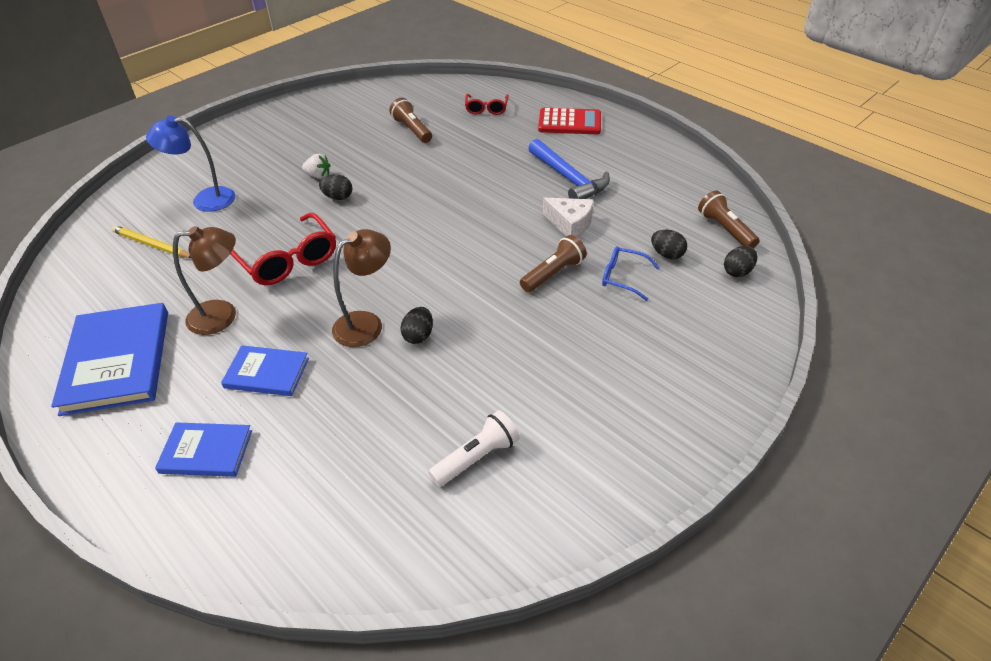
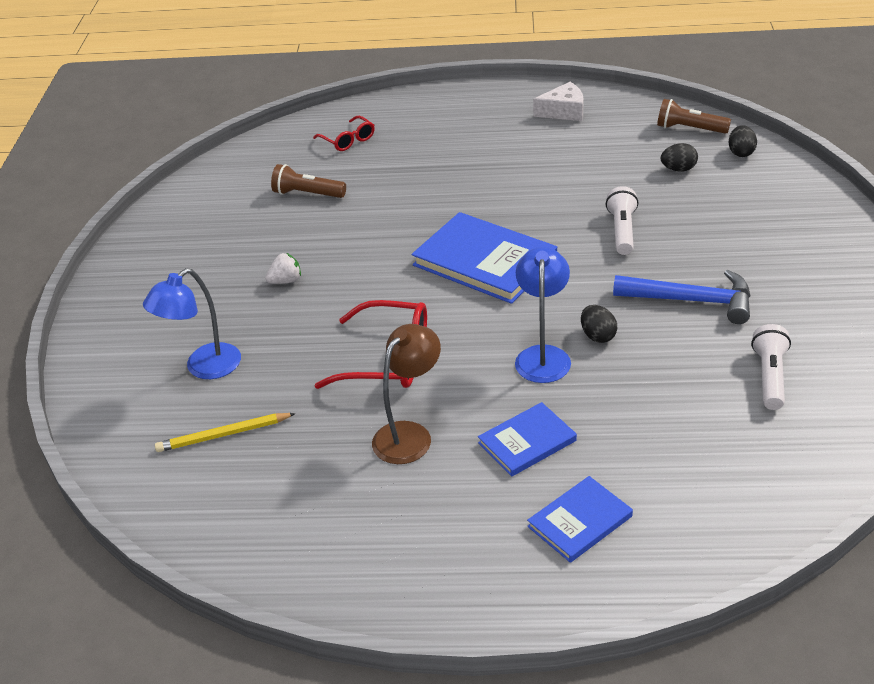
camera: 40 degrees left, 5 degrees down
blue book [51,303,168,416] -> blue book moved to [412,212,557,304]
black egg [319,174,352,200] -> none
brown lamp [332,229,391,347] -> blue lamp [515,247,571,383]
brown flashlight [520,235,587,292] -> white flashlight [606,186,638,255]
blue hammer [528,139,610,199] -> blue hammer moved to [613,270,750,324]
red calculator [538,108,601,134] -> none
white cheese [543,198,594,237] -> white cheese moved to [533,82,583,121]
blue glasses [602,246,660,301] -> none

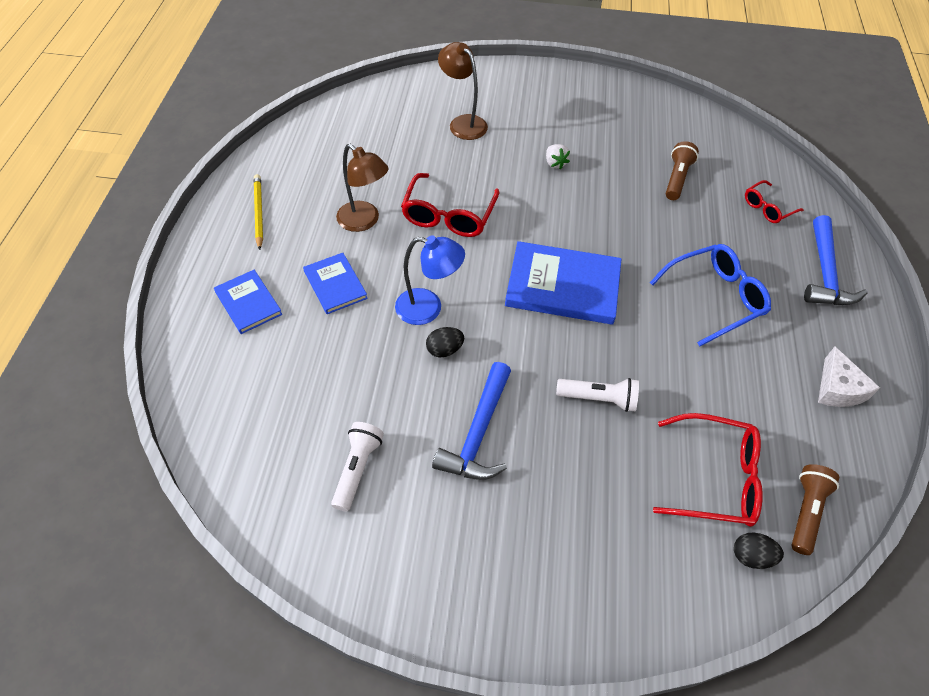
camera: 90 degrees right, 15 degrees up
blue lamp [143,268,241,379] -> brown lamp [438,42,488,140]
yellow pencil [155,413,296,452] -> yellow pencil moved to [254,174,263,250]
blue book [412,212,557,304] -> blue book turned 60 degrees clockwise [505,241,622,325]
black egg [661,143,698,172] -> red glasses [653,413,763,527]
white flashlight [751,324,791,410] -> white flashlight turned 90 degrees counterclockwise [331,422,384,511]
none -> blue glasses [650,244,771,347]
none -> blue hammer [804,215,867,305]

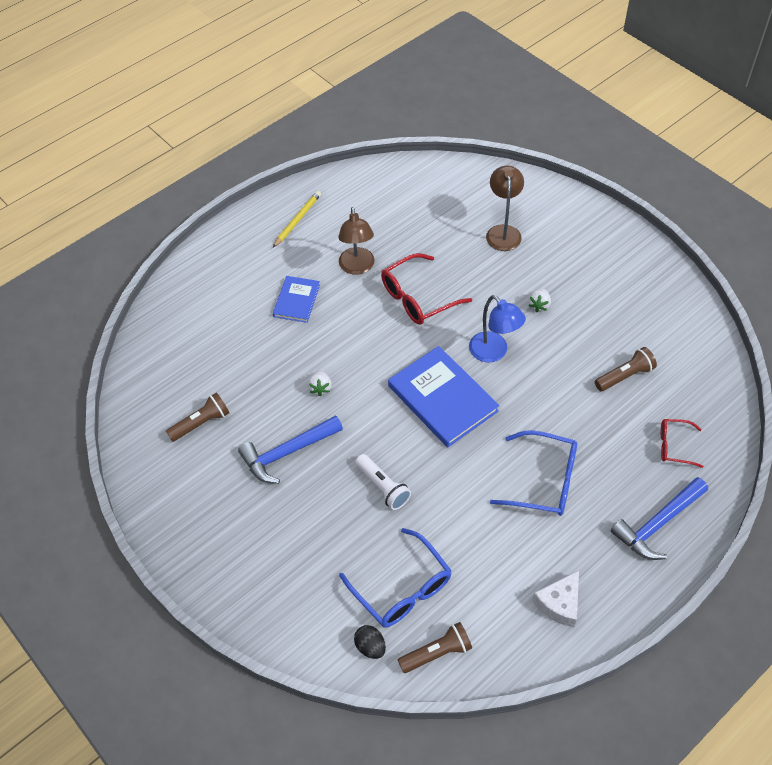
camera: 45 degrees right, 0 degrees up
blue book [214,270,282,334] -> none
white flashlight [331,422,384,511] -> brown flashlight [166,392,229,442]
blue lamp [395,235,465,325] -> blue lamp moved to [469,295,526,362]
black egg [426,327,464,358] -> white strawberry [308,370,332,396]
red glasses [653,413,763,527] -> blue glasses [339,528,452,627]

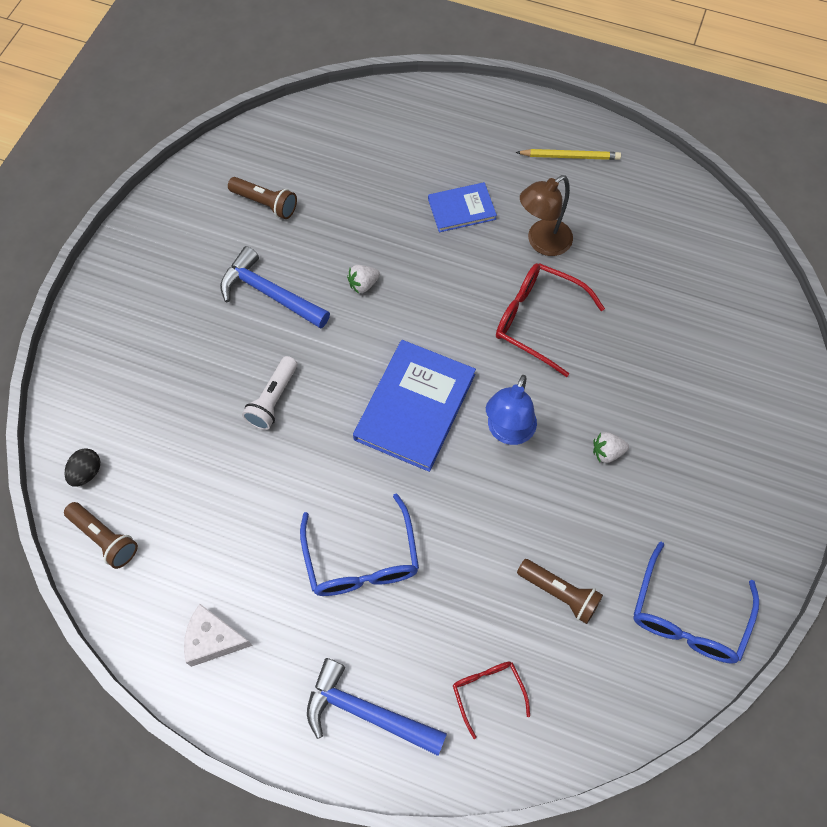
camera: 60 degrees right, 10 degrees up
blue glasses [339,528,452,627] -> blue glasses moved to [633,542,759,664]
brown lamp [486,165,524,251] -> none

